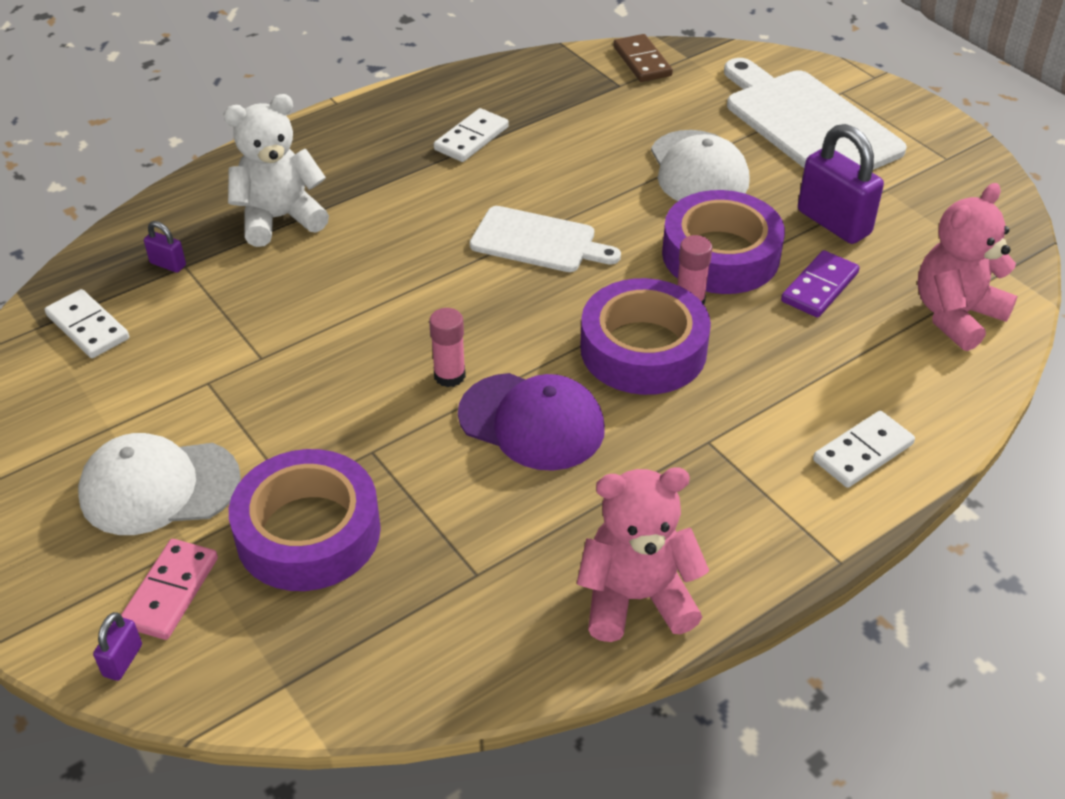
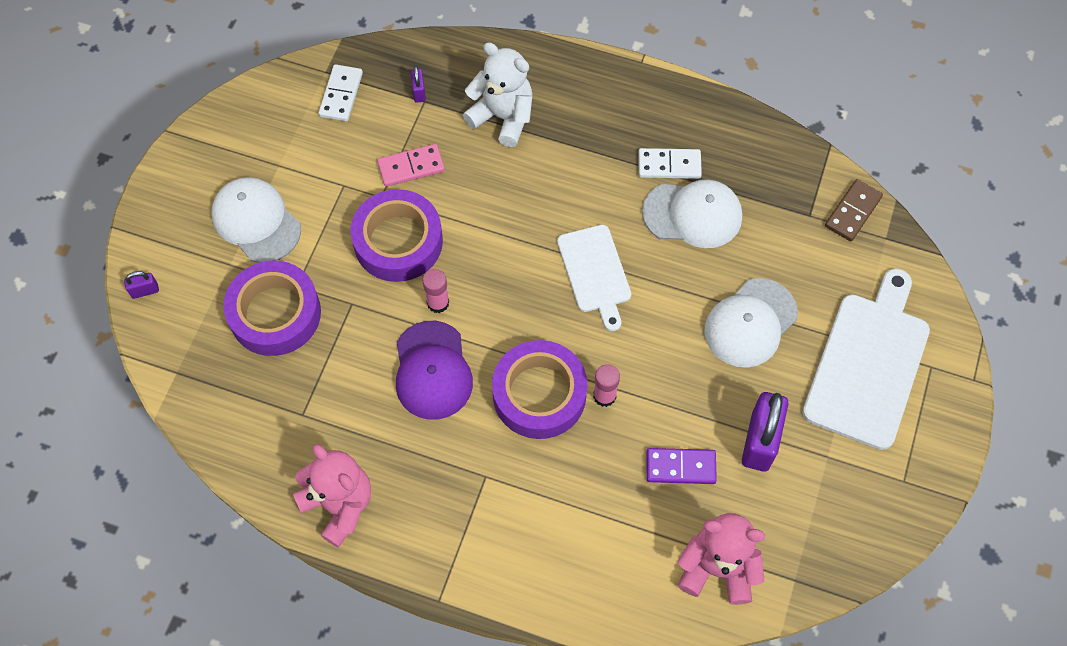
camera: 55 degrees right, 20 degrees up
pink domino [121,539,218,640] -> pink domino moved to [377,144,445,187]
purple tape [662,190,785,294] -> purple tape moved to [351,189,443,282]
white domino [813,411,915,488] -> none
none -> white cap [642,179,742,248]

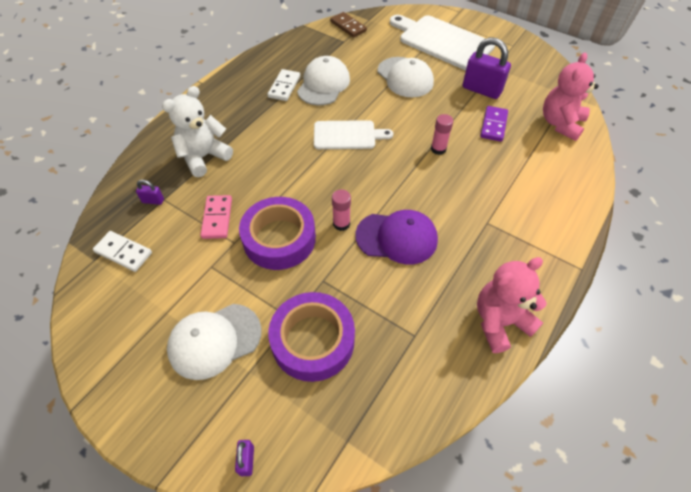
camera: 75 degrees left, 10 degrees down
purple tape [492,340,588,439] -> none

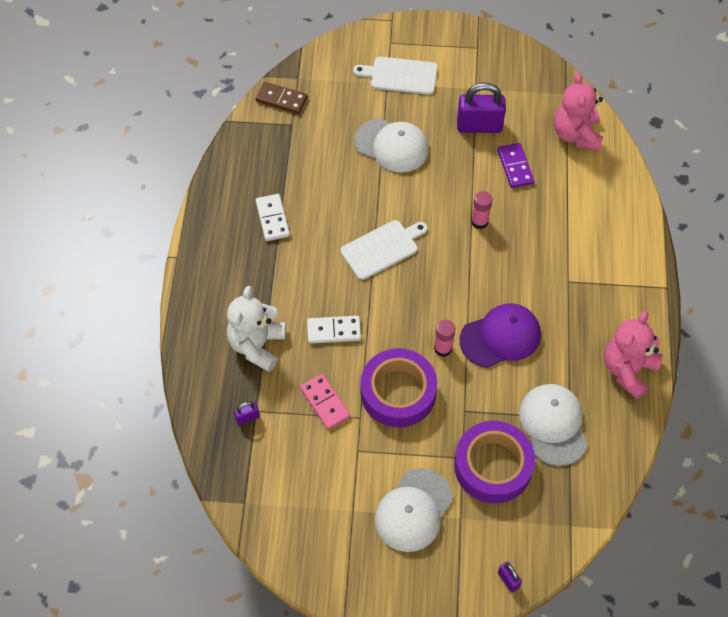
camera: 30 degrees left, 5 degrees up
white domino [93,231,152,272] -> white domino moved to [307,316,361,344]
white cap [297,56,350,106] -> white cap moved to [519,384,587,466]
white cutting board [390,15,495,70] -> white cutting board [353,56,438,95], size x0.61

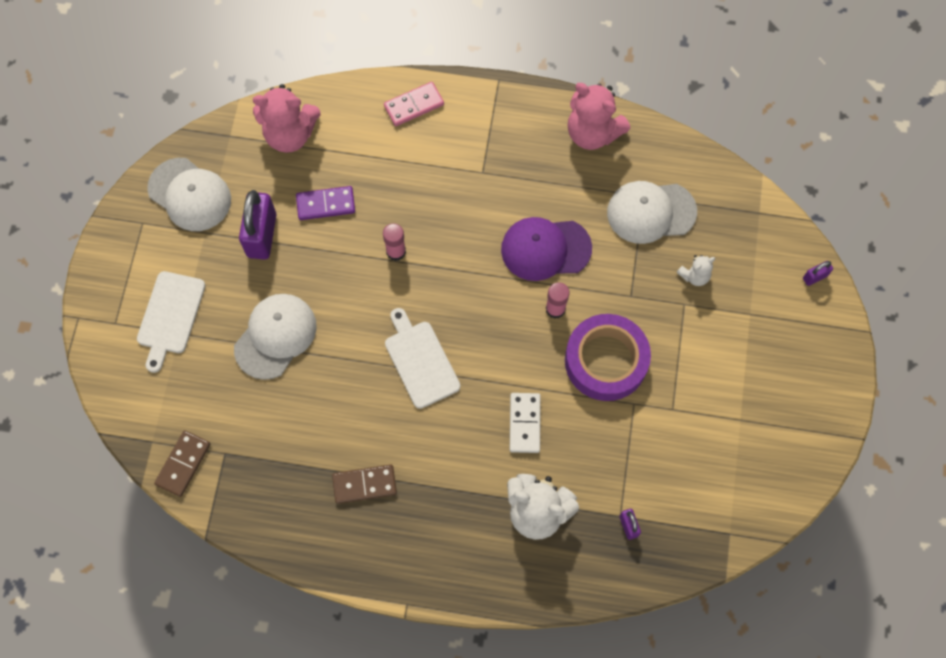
camera: 85 degrees left, 10 degrees up
white domino [256,194,290,241] -> brown domino [332,464,397,504]
pink domino [300,374,350,429] -> pink domino moved to [384,82,444,126]
white cap [375,468,453,552] -> white cap moved to [147,158,231,231]
purple tape [454,421,535,503] -> white teddy bear [677,255,715,286]
purple cap [460,303,541,368] -> purple cap turned 75 degrees counterclockwise [501,217,592,281]

